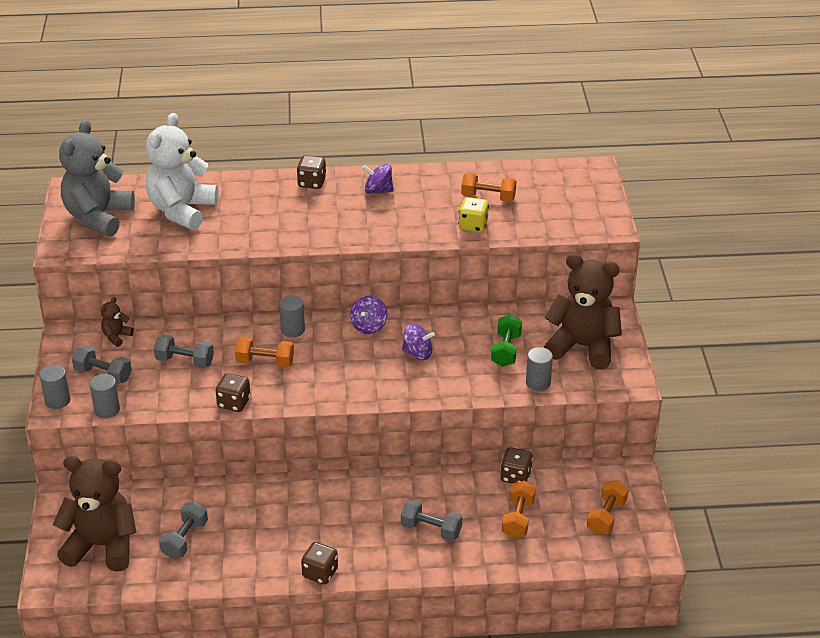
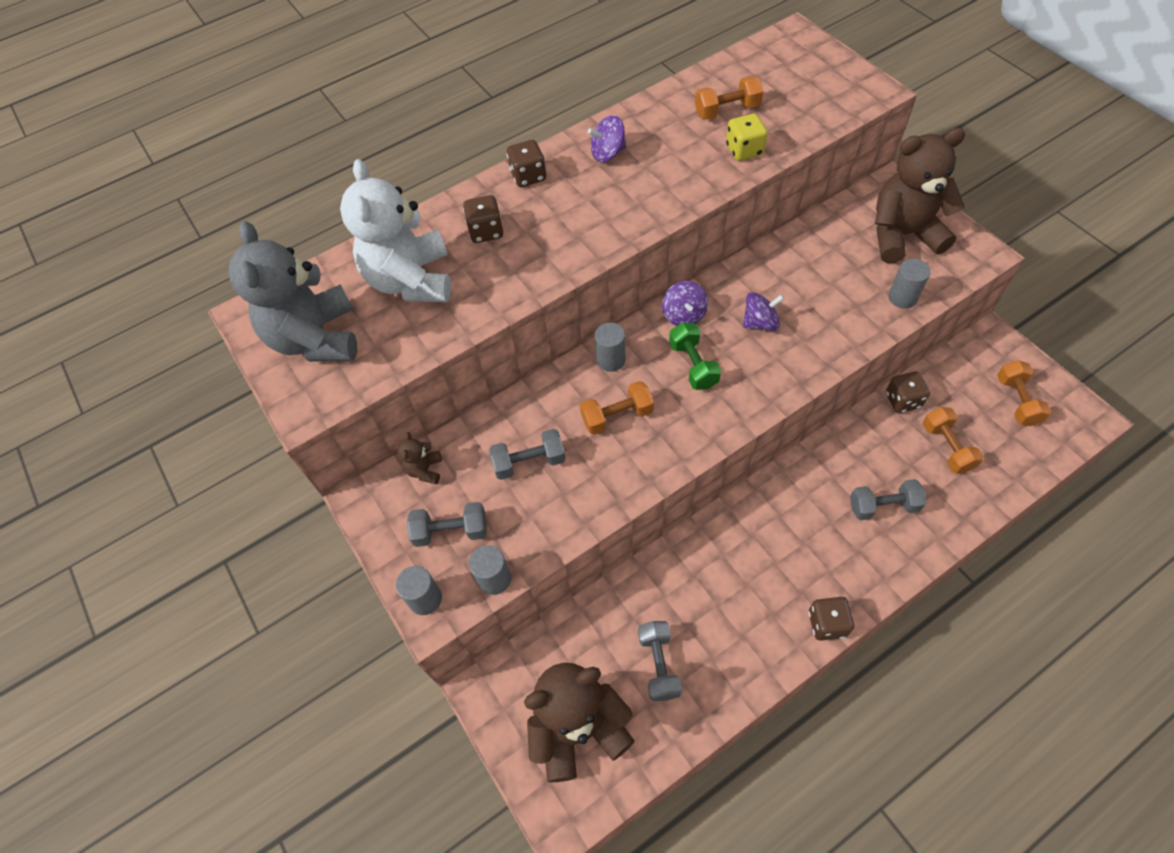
camera: 25 degrees left, 20 degrees up
brown dice [215,373,251,412] -> brown dice moved to [463,195,503,243]
green dumbbell [491,314,522,367] -> green dumbbell moved to [669,322,721,390]

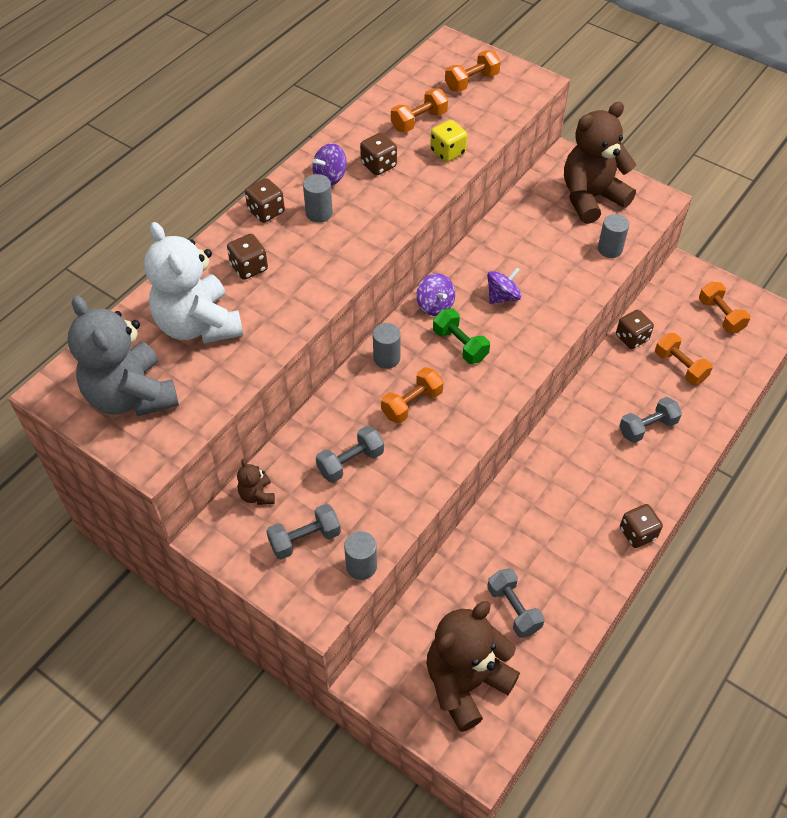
camera: 25 degrees left, 5 degrees down
grey cylinder [396,566,442,615] -> grey cylinder moved to [303,174,333,223]
none -> brown dice [360,133,397,175]
none -> orange dumbbell [445,50,501,92]

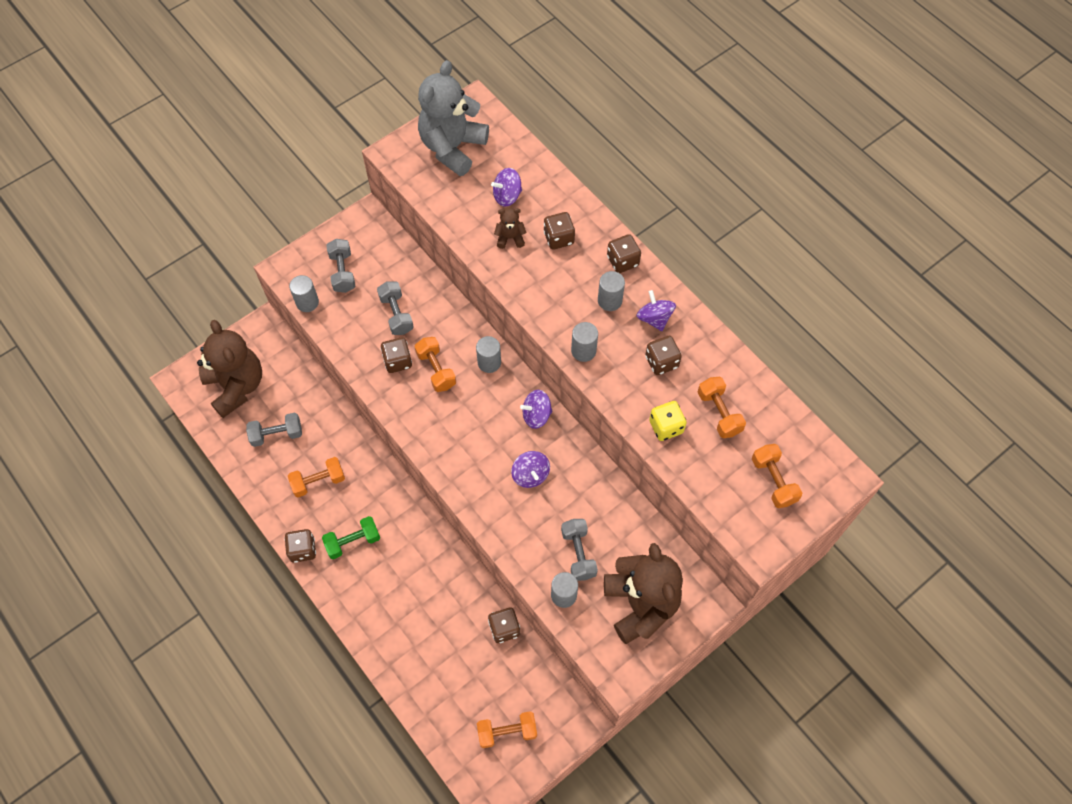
camera: 105 degrees right, 10 degrees up
grey teddy bear [68,296,179,416] -> grey teddy bear turned 45 degrees counterclockwise [418,60,489,176]
white teddy bear [144,222,243,343] -> purple spinning top [491,168,522,207]
brown teddy bear [237,459,275,505] -> brown teddy bear moved to [494,207,527,249]
green dumbbell [433,309,490,364] -> green dumbbell moved to [322,516,380,559]
grey dumbbell [619,397,682,443] -> grey dumbbell moved to [561,519,598,581]
orange dumbbell [655,333,713,385] -> orange dumbbell moved to [288,457,345,497]
none -> brown dice [381,337,412,373]
none -> grey cylinder [571,322,598,362]

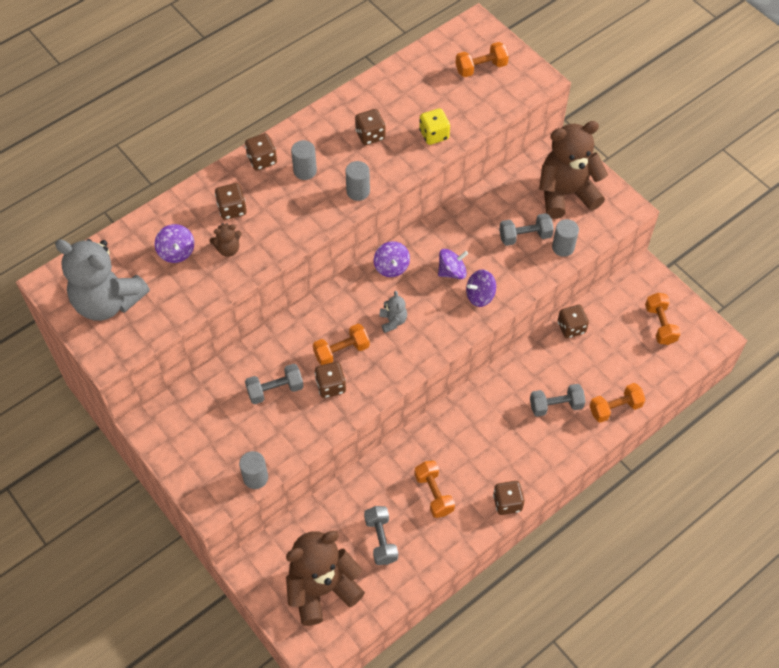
camera: 90 degrees left, 5 degrees down
green dumbbell [322,516,380,559] -> none
grey dumbbell [326,239,355,293] -> grey dumbbell moved to [530,384,586,417]
grey cylinder [476,336,501,373] -> none
brown teddy bear [494,207,527,249] -> brown teddy bear turned 105 degrees counterclockwise [209,223,242,257]
purple spinning top [637,290,676,331] -> purple spinning top moved to [466,269,496,307]
orange dumbbell [697,377,746,438] -> orange dumbbell moved to [589,383,646,423]
none -> grey teddy bear [380,291,407,333]

